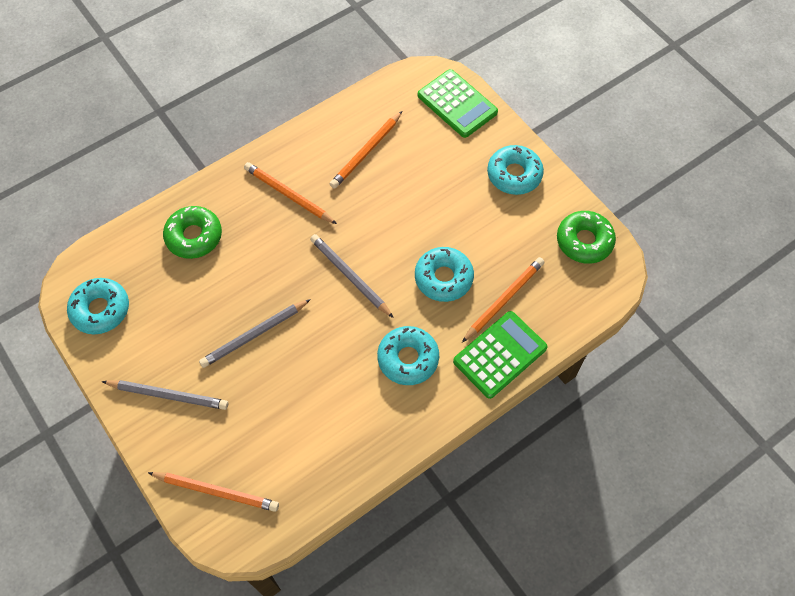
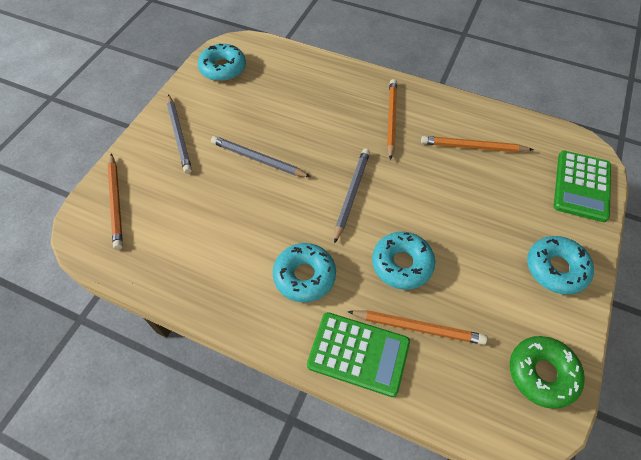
camera: 60 degrees right, 5 degrees down
green donut [163,206,222,259] -> none

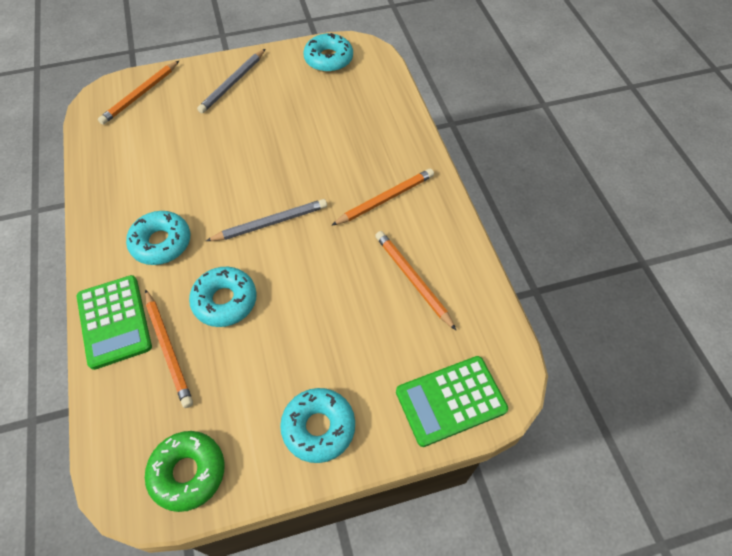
camera: 50 degrees right, 0 degrees up
grey pencil [211,136,311,177] -> none

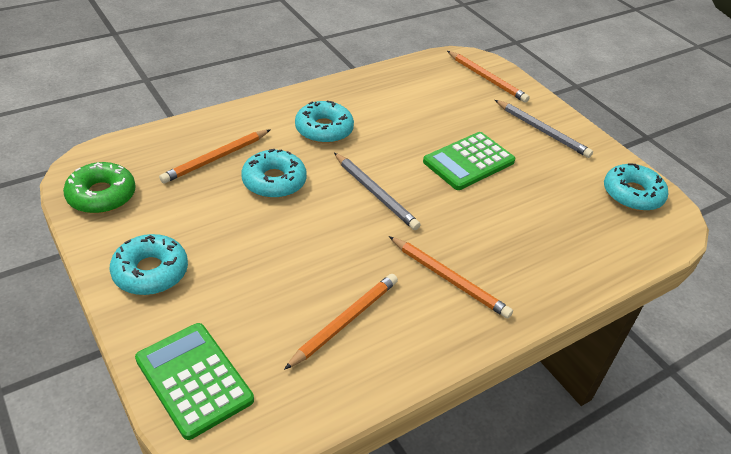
camera: 70 degrees right, 15 degrees down
green calculator [77,275,152,370] -> green calculator moved to [423,132,515,190]
orange pencil [98,61,179,125] -> orange pencil turned 150 degrees counterclockwise [447,51,530,103]
grey pencil [197,49,265,113] -> grey pencil turned 150 degrees counterclockwise [495,100,593,158]

